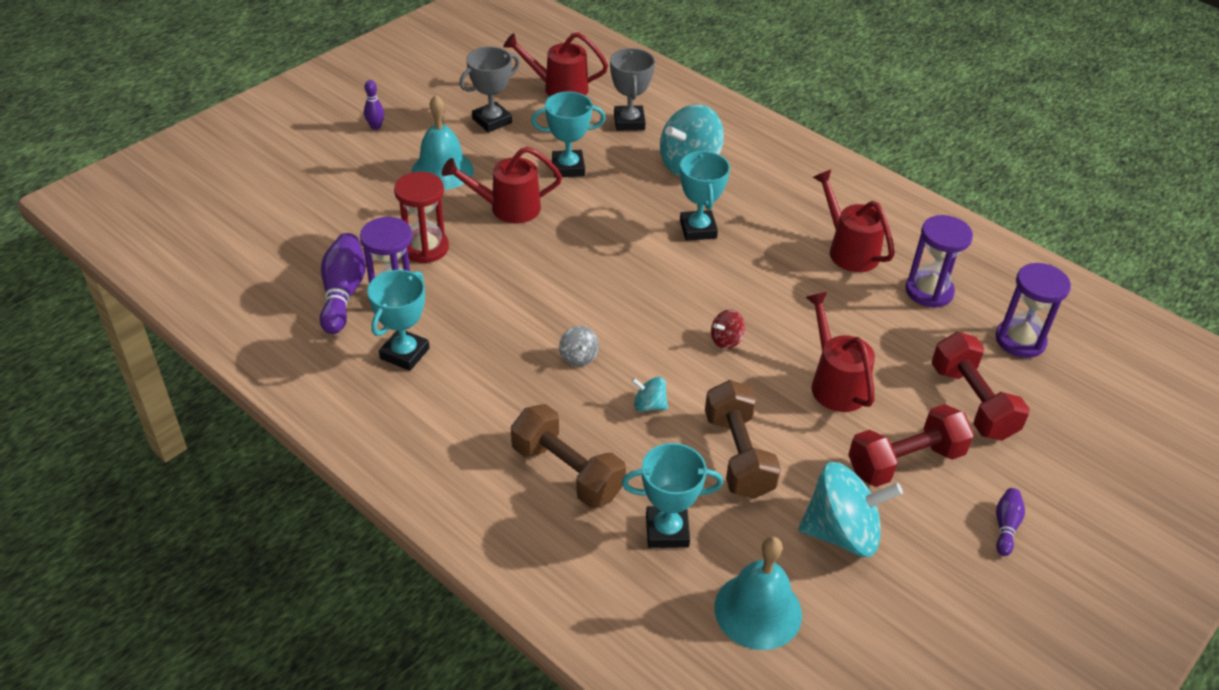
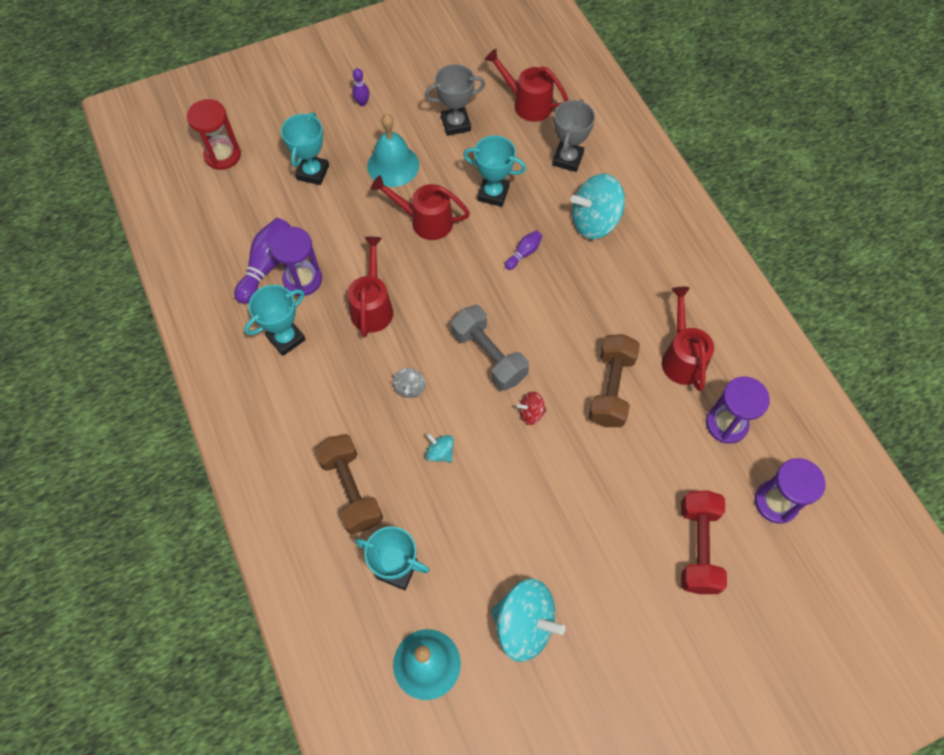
camera: 25 degrees right, 20 degrees up
red hourglass [394,172,449,263] -> red hourglass moved to [187,99,241,170]
turquoise trophy [680,151,730,241] -> turquoise trophy moved to [281,112,329,185]
brown dumbbell [705,380,781,499] -> brown dumbbell moved to [588,334,640,427]
red watering can [806,292,875,412] -> red watering can moved to [348,237,393,337]
red dumbbell [848,404,974,487] -> none
purple bowling pin [996,488,1025,556] -> purple bowling pin moved to [505,230,542,270]
none -> grey dumbbell [451,305,529,391]

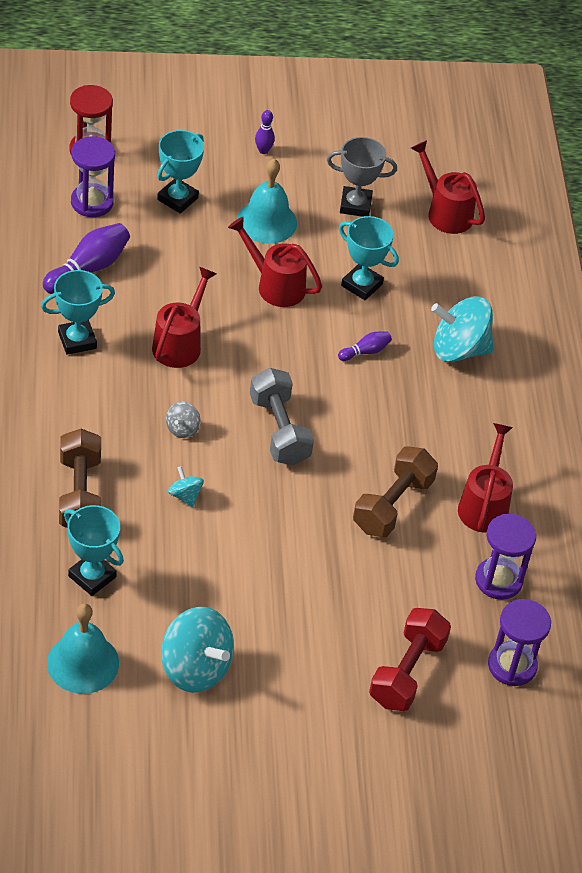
camera: 15 degrees right, 15 degrees down
purple hourglass [270,227,322,296] -> purple hourglass moved to [71,136,115,217]
red spinning top [517,391,546,425] -> none
grey trophy [552,99,595,172] -> none

